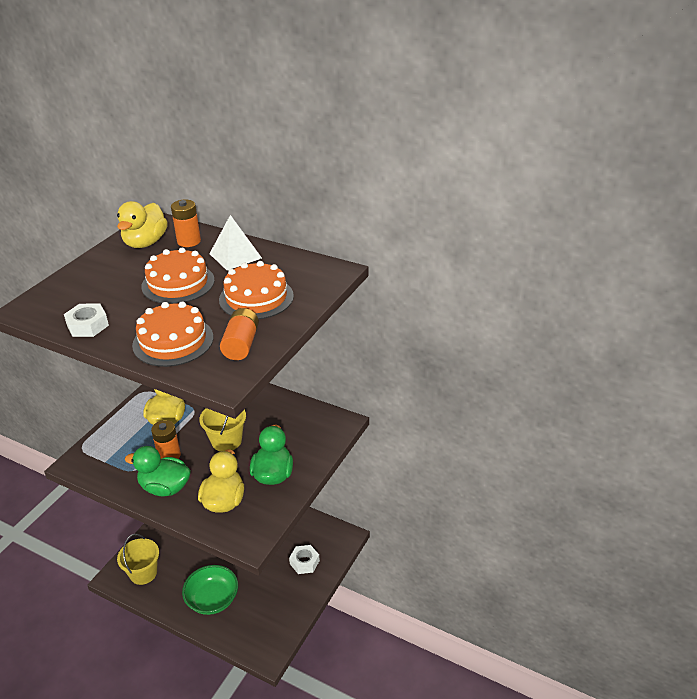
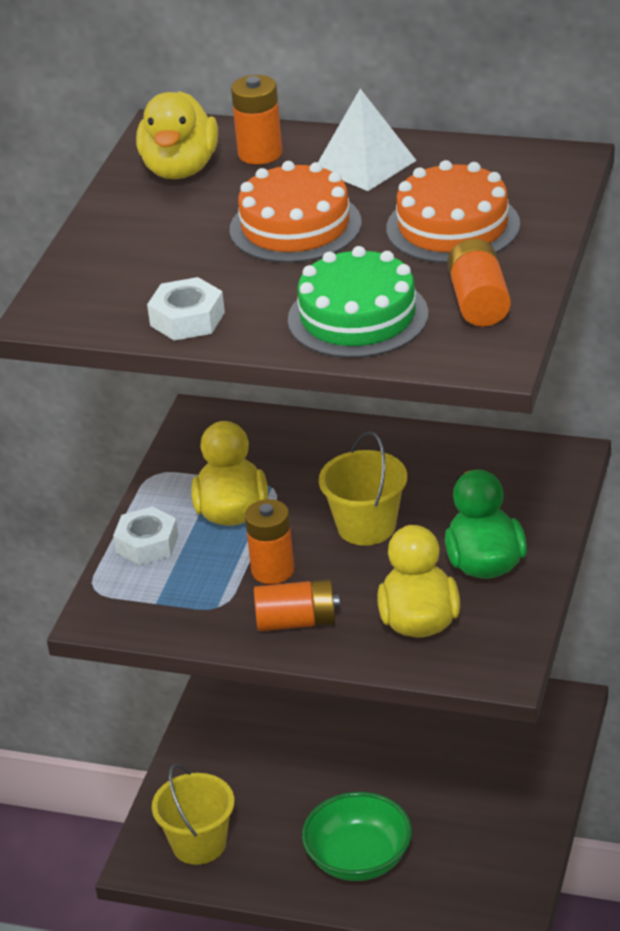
camera: 10 degrees left, 0 degrees up
green duck [125,446,191,497] -> orange battery [254,579,340,631]
orange cake [132,301,214,367] -> green cake [288,246,429,358]
white nut [289,545,320,574] -> white nut moved to [113,506,178,565]

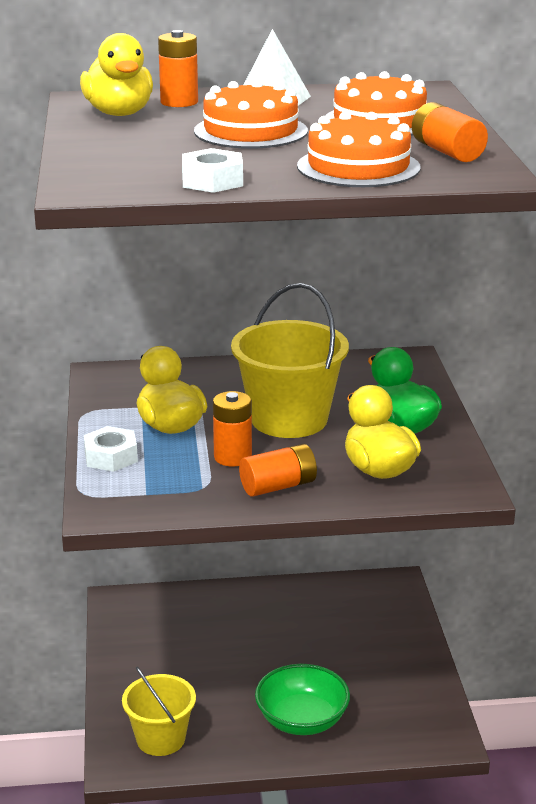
camera: 25 degrees left, 10 degrees down
green cake [288,246,429,358] -> orange cake [297,111,421,187]
yellow bucket [319,431,407,546] -> yellow bucket [231,283,349,438], size x1.55

